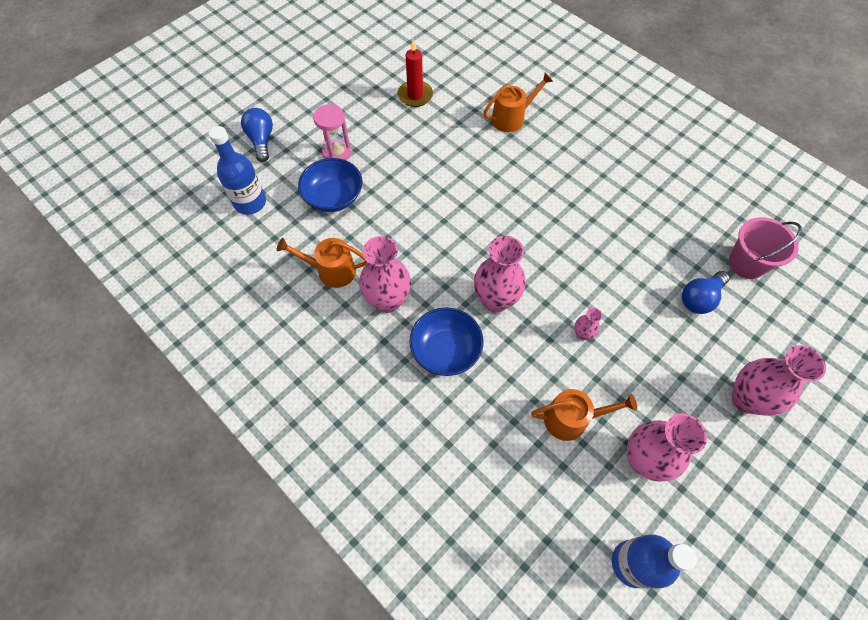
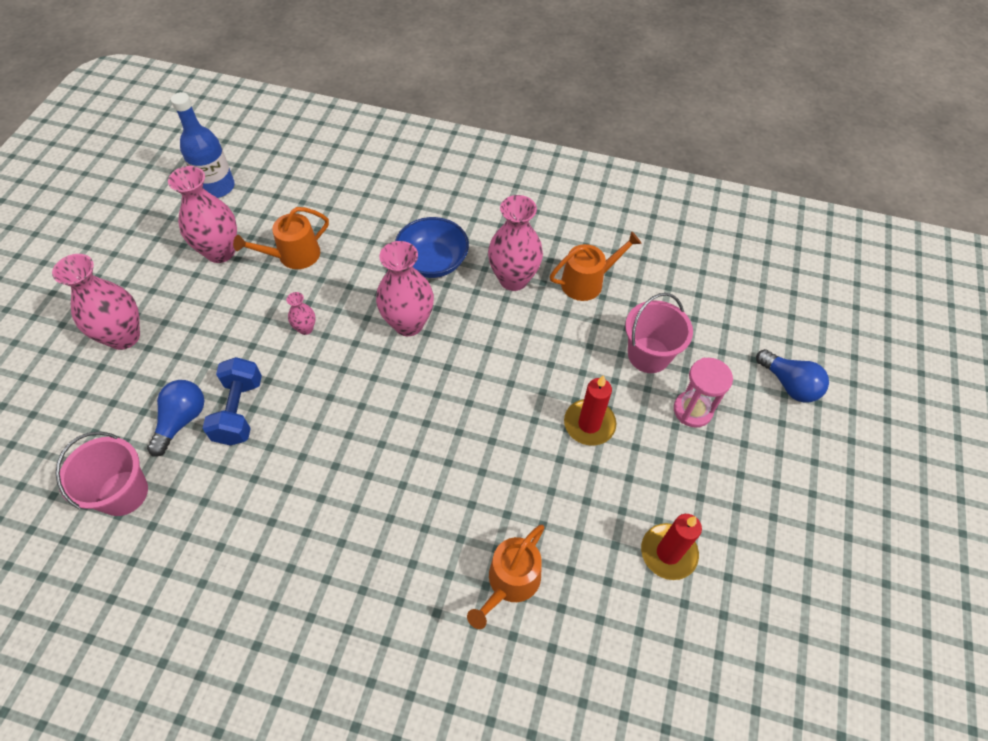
camera: 150 degrees right, 5 degrees down
blue bottle [209,126,266,215] -> none
blue bowl [298,158,363,212] -> pink bucket [625,293,693,373]
none -> blue dumbbell [202,357,262,446]
none -> red candle [564,375,616,446]

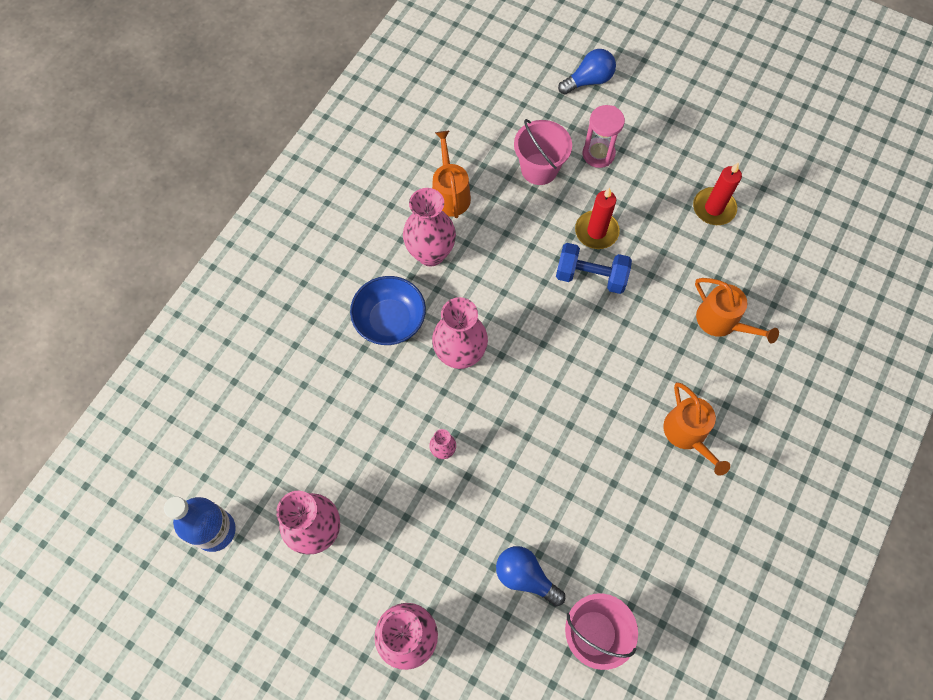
camera: 75 degrees left, 10 degrees up
blue dumbbell [202,357,262,446] -> blue dumbbell moved to [556,243,632,294]
orange watering can [233,207,329,269] -> orange watering can moved to [663,382,730,476]

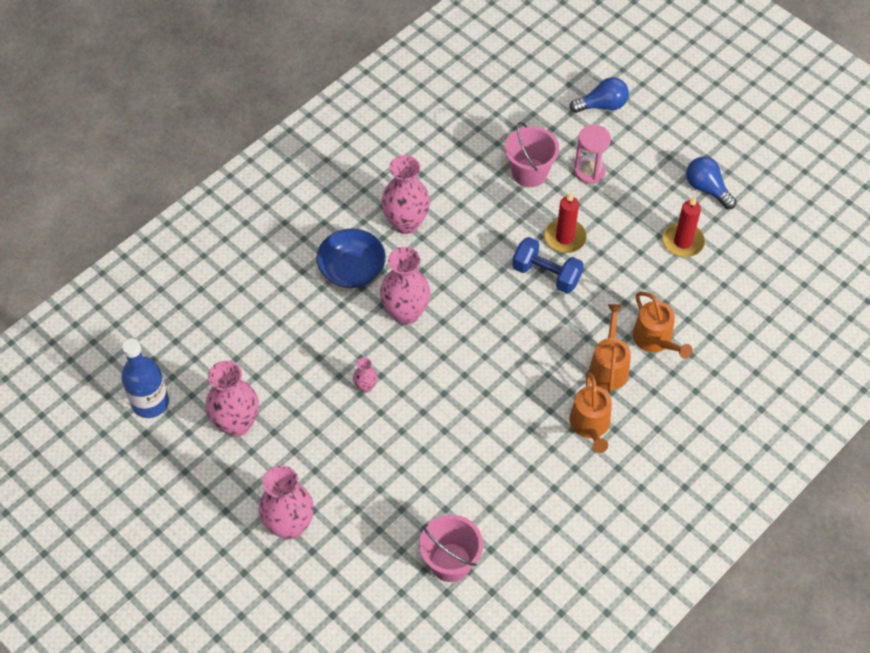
camera: 15 degrees right, 10 degrees down
orange watering can [432,131,471,218] -> orange watering can moved to [589,304,631,393]
blue light bulb [496,546,565,607] -> blue light bulb moved to [686,157,737,209]

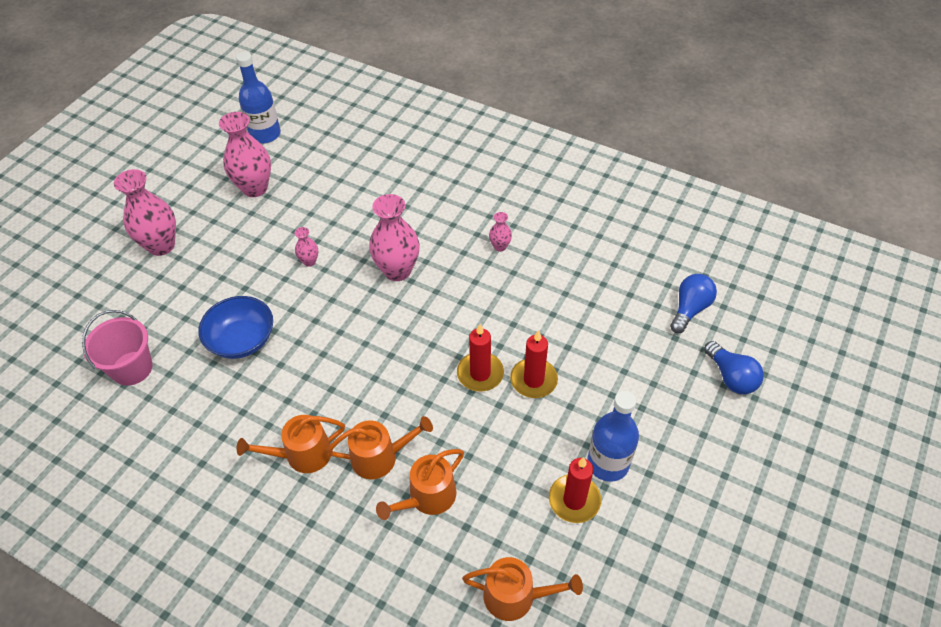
camera: 75 degrees right, 5 degrees down
blue bowl [317,228,386,288] -> blue bowl moved to [199,296,273,359]
pink vase [381,155,430,234] -> pink vase [489,212,512,252], size x0.47
pink bucket [505,122,559,187] -> none
blue dumbbell [512,237,584,293] -> red candle [457,324,504,392]
pink hourglass [574,125,611,184] -> none
blue light bulb [686,157,737,209] -> blue light bulb moved to [670,274,717,333]
none -> orange watering can [462,557,583,621]
none -> blue bottle [587,391,639,482]

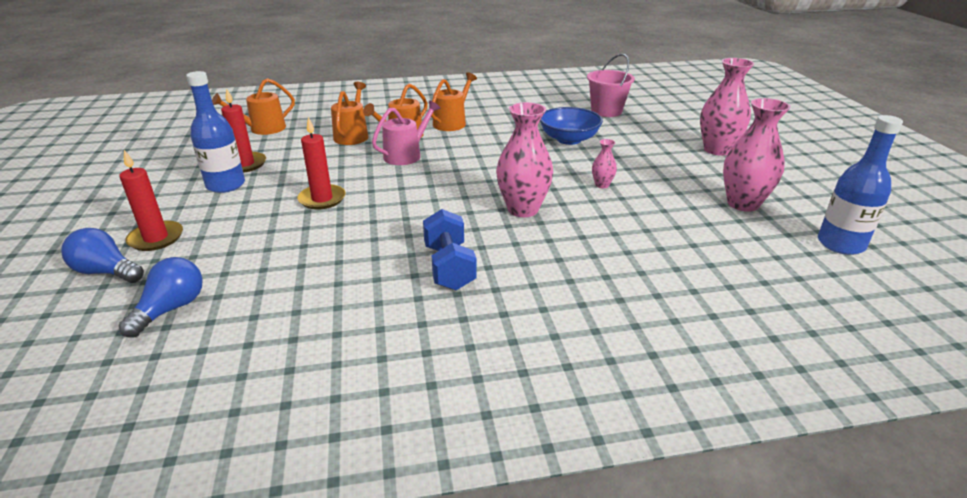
camera: 140 degrees right, 20 degrees down
red candle [457,324,504,392] -> red candle moved to [119,150,183,251]
pink vase [489,212,512,252] -> blue dumbbell [423,209,477,290]
blue light bulb [670,274,717,333] -> blue light bulb turned 150 degrees counterclockwise [119,257,203,337]
none -> pink watering can [372,100,440,165]

